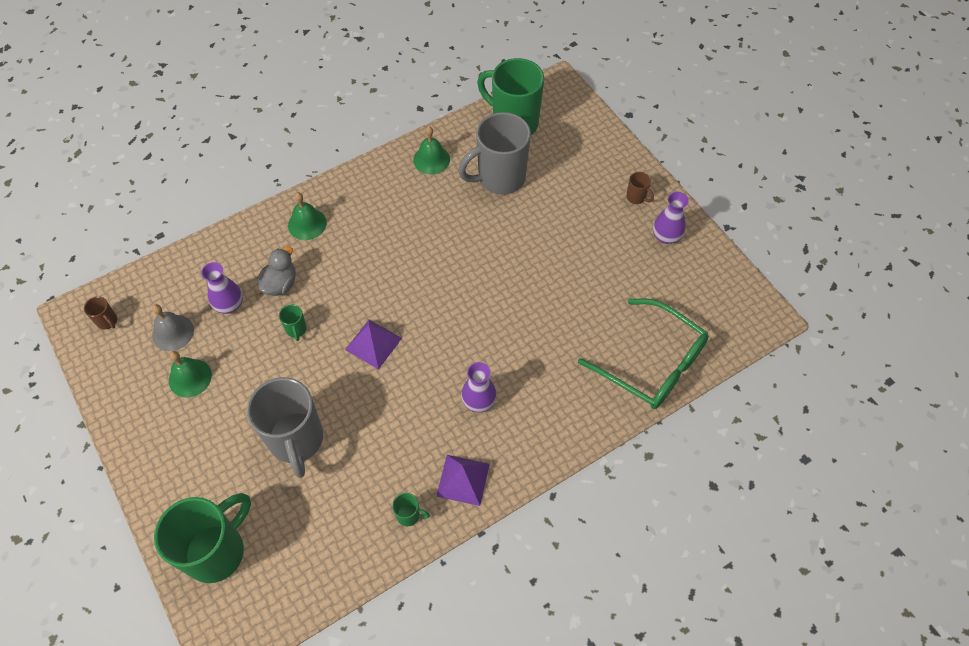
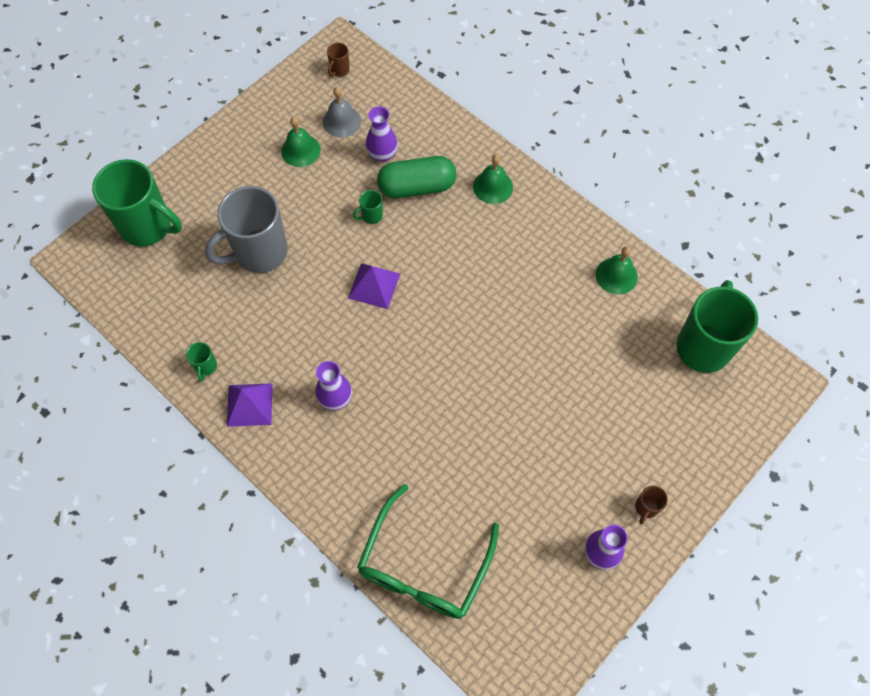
camera: 75 degrees right, 5 degrees up
grey duck [257,246,296,296] -> green capsule [377,156,456,198]
grey mug [458,112,531,195] -> none

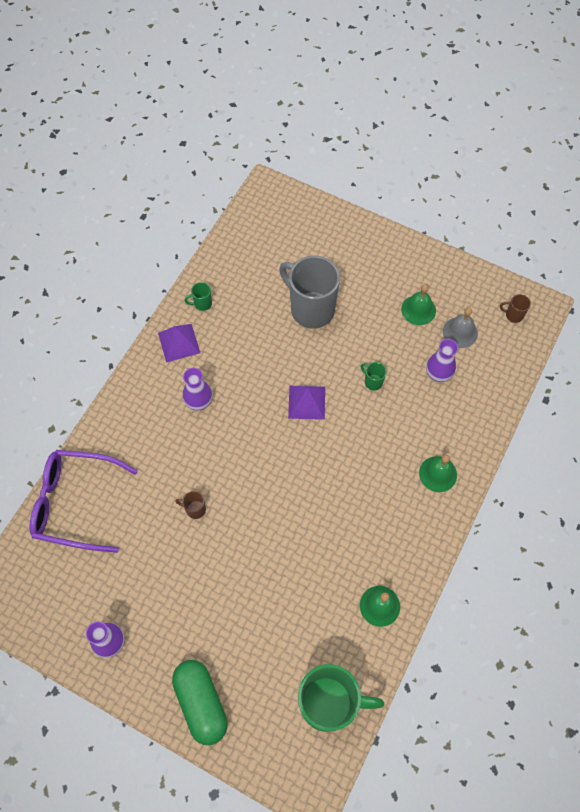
camera: 75 degrees right, 0 degrees up
green mug [92,159,182,247] -> none
green glasses [357,484,499,619] -> purple glasses [30,450,137,553]
green capsule [377,156,456,198] -> green capsule moved to [172,660,228,745]
brown mug [635,485,668,524] -> brown mug moved to [175,491,206,519]

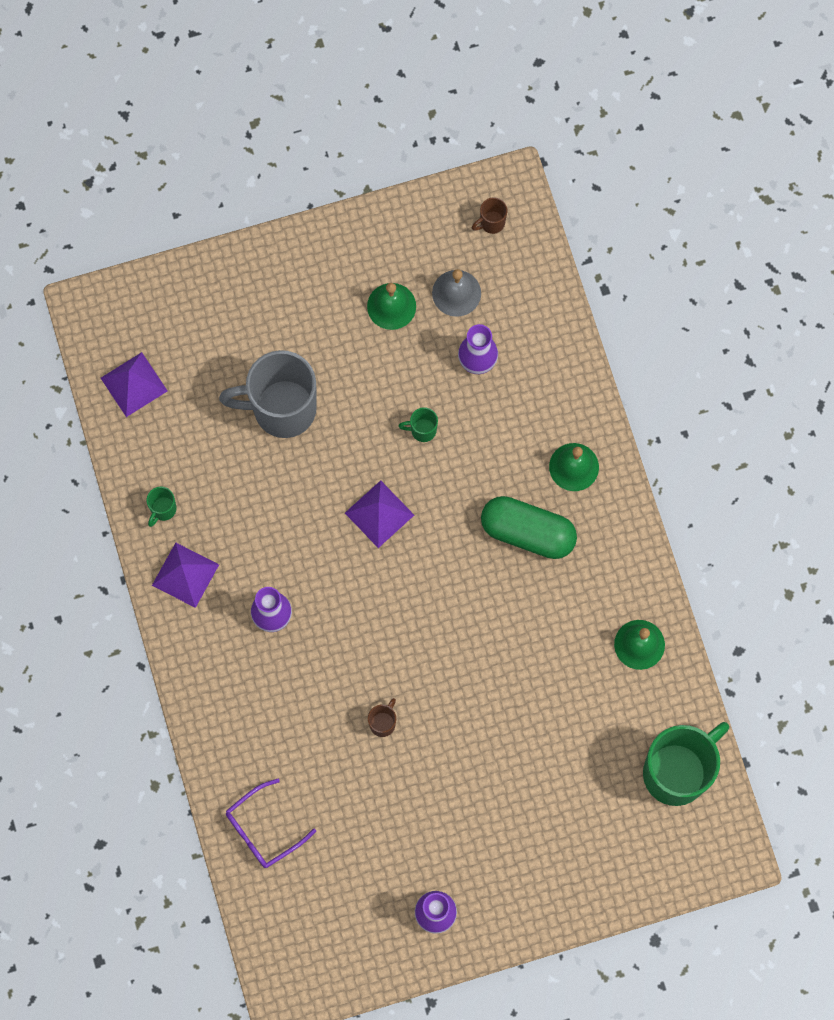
camera: 45 degrees left, 10 degrees up
purple glasses [30,450,137,553] -> purple glasses [226,779,316,868], size x0.58
green capsule [172,660,228,745] -> green capsule moved to [481,496,577,559]
brown mug [175,491,206,519] -> brown mug turned 150 degrees clockwise [368,698,396,737]
none -> purple pyramid [101,352,167,417]

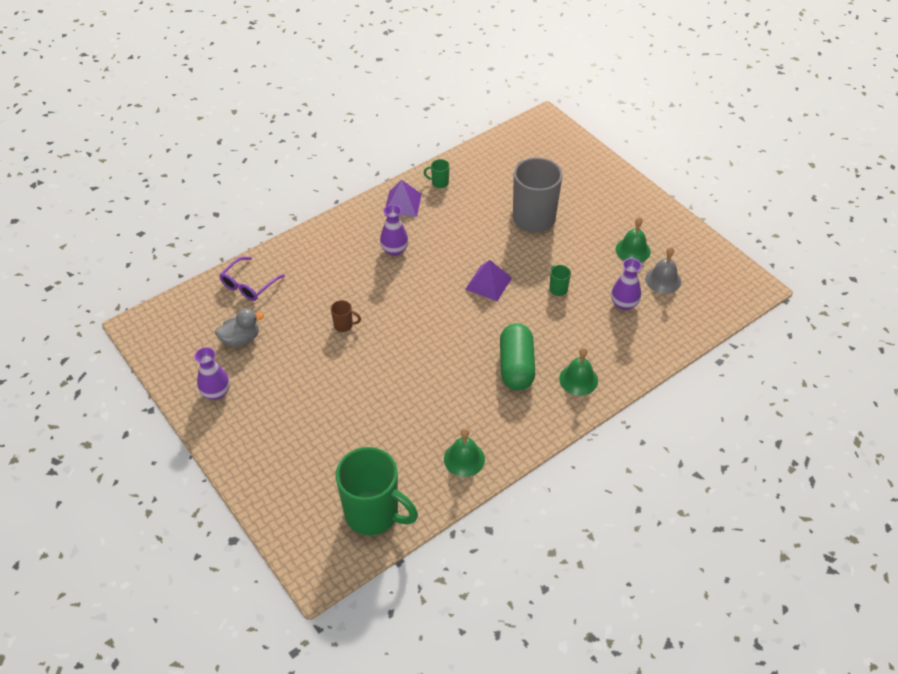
camera: 70 degrees right, 25 degrees down
purple pyramid [101,352,167,417] -> none
purple glasses [226,779,316,868] -> purple glasses turned 90 degrees counterclockwise [219,257,285,301]
brown mug [472,197,507,234] -> none
none -> grey duck [215,308,264,347]

